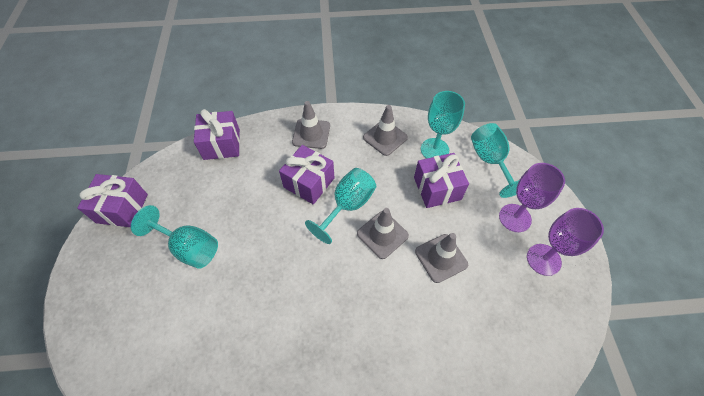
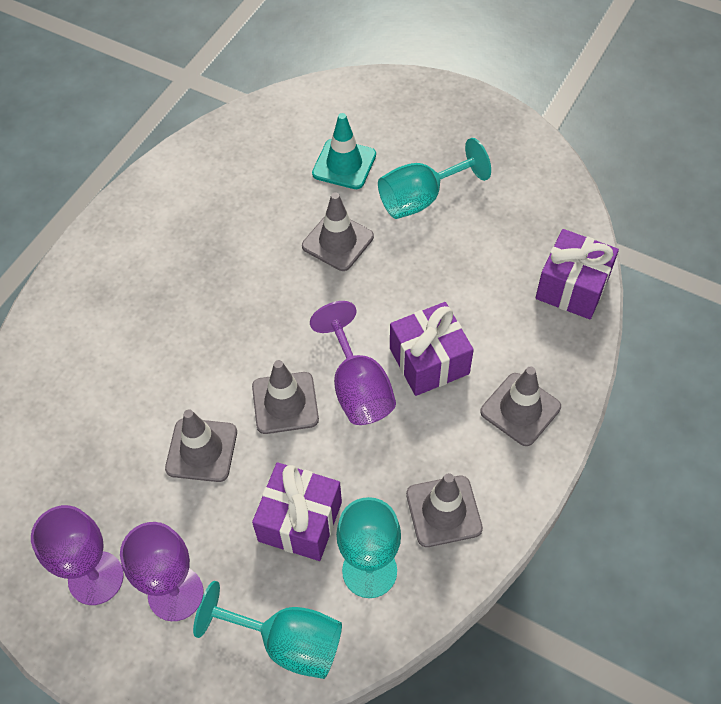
camera: 125 degrees right, 0 degrees up
purple gift [77,174,148,227] -> none
turquoise goblet [305,168,376,244] -> purple goblet [310,301,396,425]
none -> grey traffic cone [302,192,374,271]
none -> turquoise traffic cone [312,113,376,189]

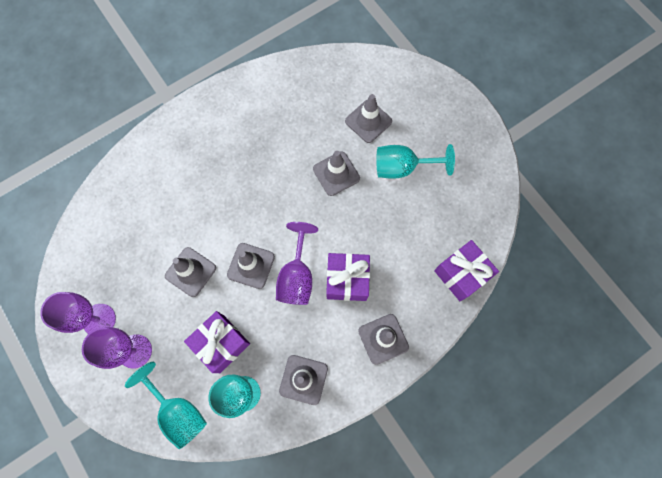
camera: 25 degrees right, 15 degrees up
turquoise traffic cone [312,113,376,189] -> grey traffic cone [345,94,392,143]

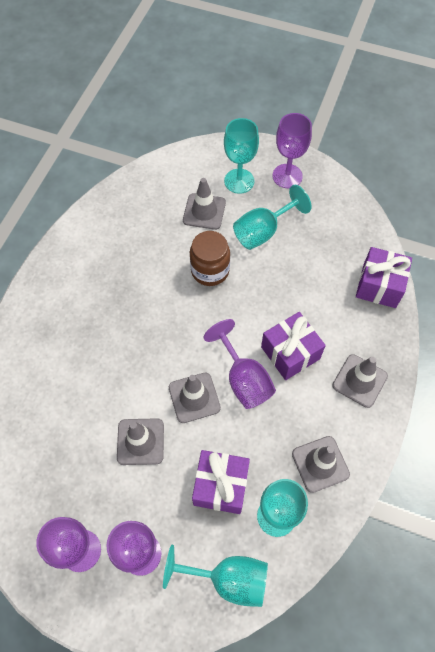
camera: 35 degrees left, 10 degrees down
grey traffic cone [313,151,360,196] -> brown jar [190,231,230,286]
none -> turquoise goblet [224,118,259,194]
none -> purple goblet [273,113,312,188]

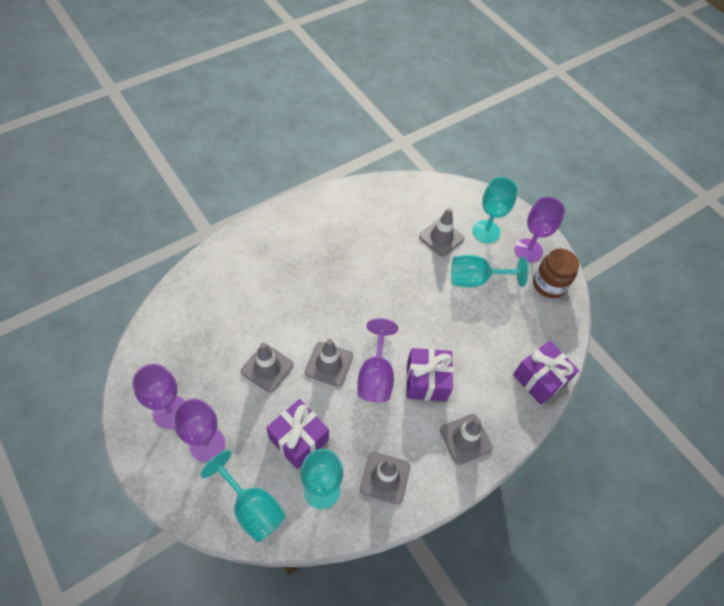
camera: 30 degrees right, 5 degrees down
brown jar [190,231,230,286] -> brown jar moved to [533,249,579,298]

